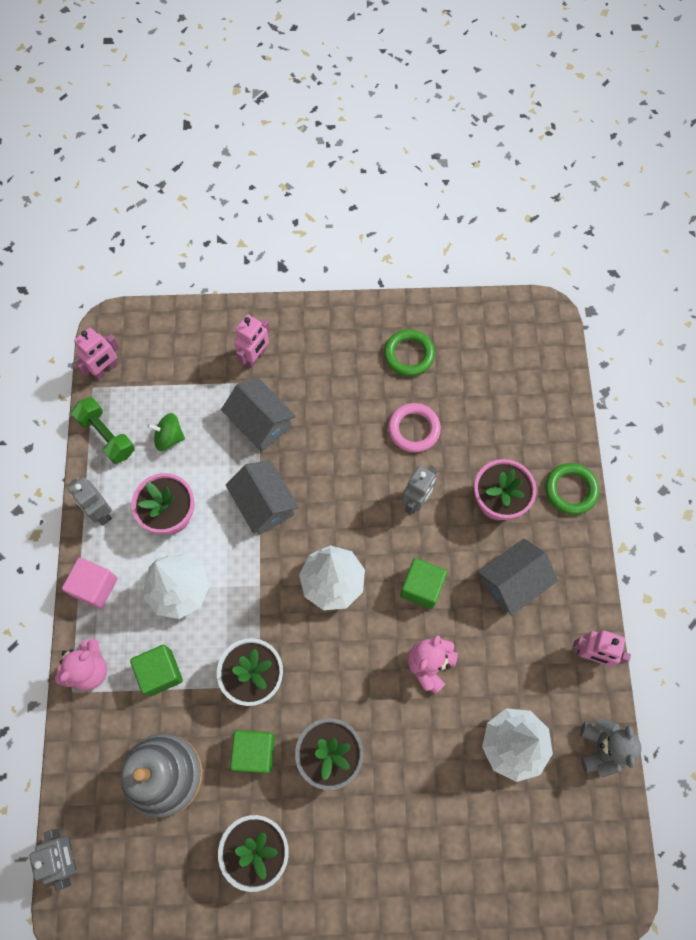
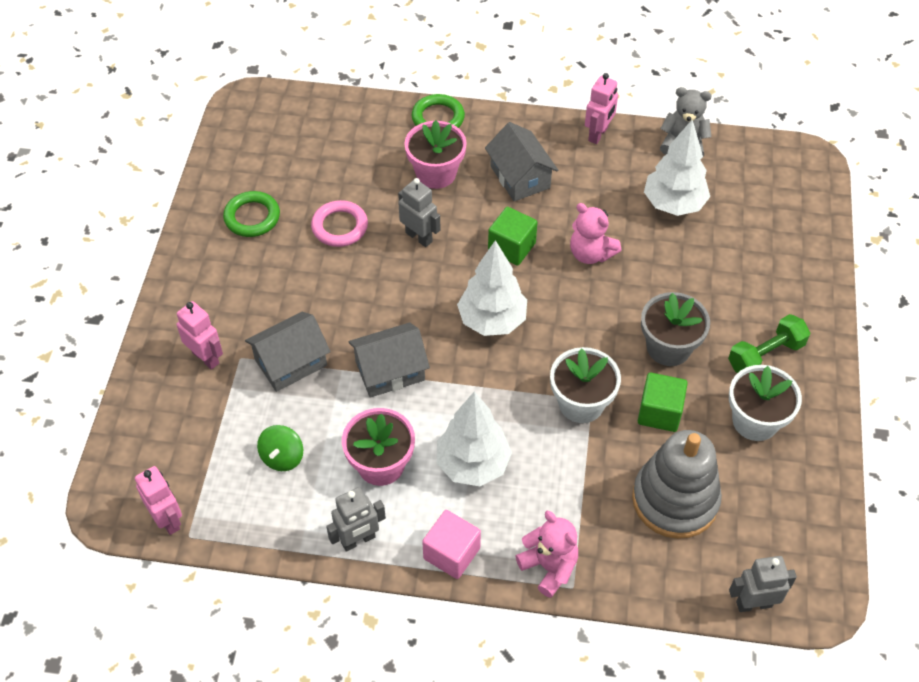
camera: 80 degrees left, 15 degrees down
green dumbbell [71,397,135,464] -> green dumbbell moved to [728,314,810,373]
green cube [130,645,183,696] -> none

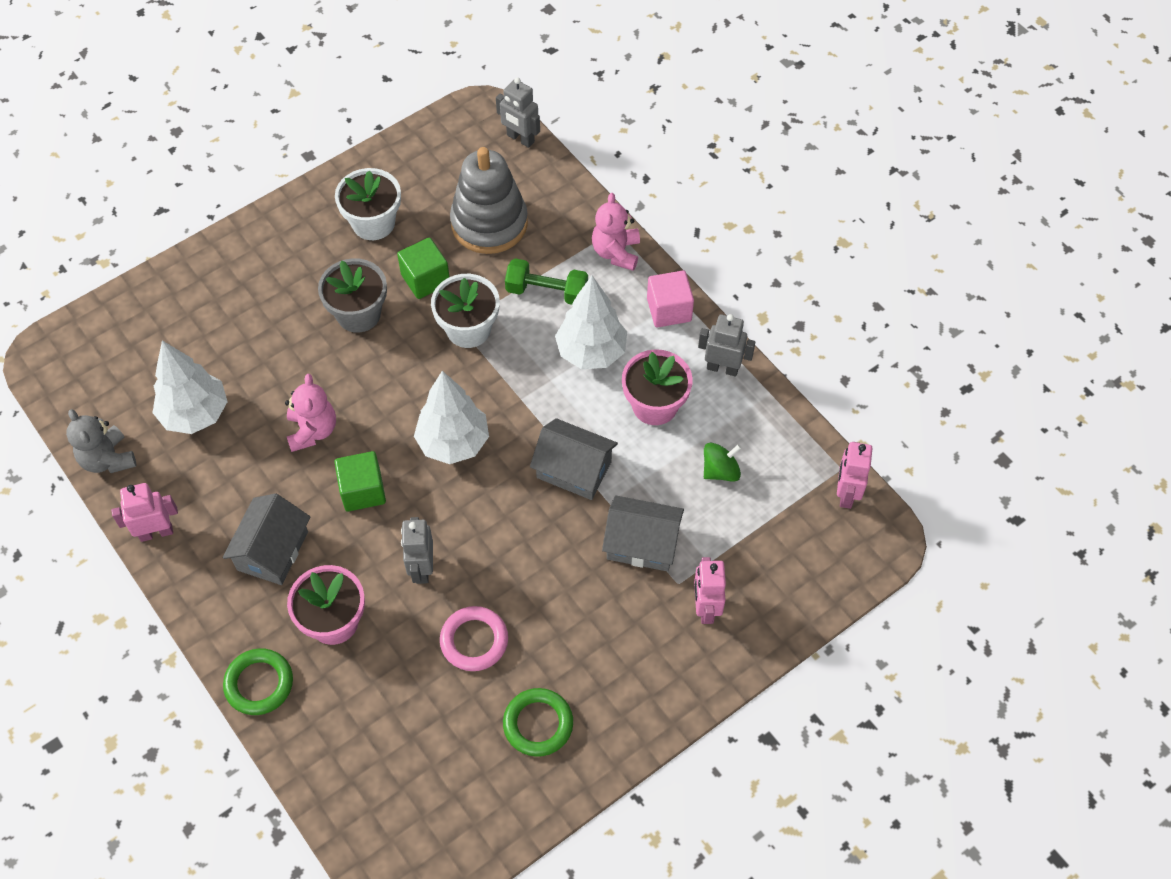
camera: 135 degrees left, 5 degrees up
green dumbbell [728,314,810,373] -> green dumbbell moved to [505,258,588,305]

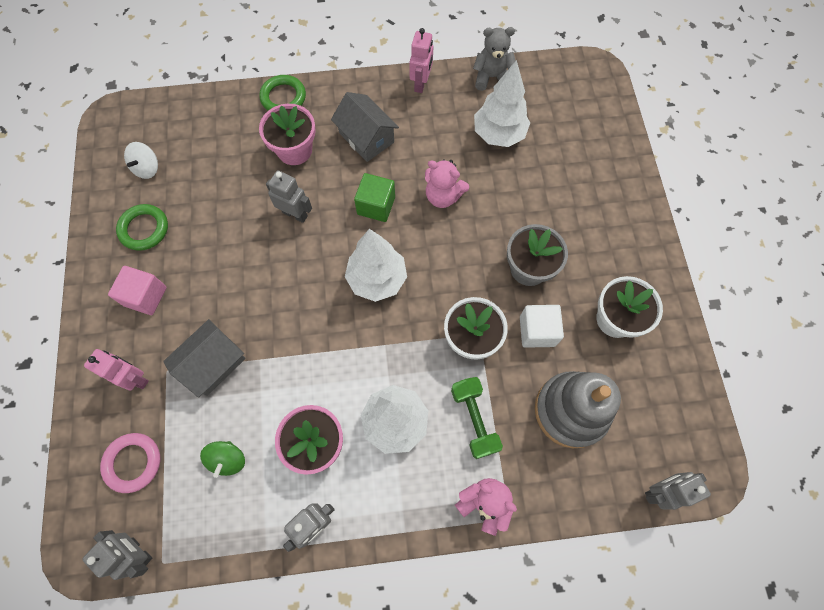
camera: 120 degrees right, 10 degrees up
green cube [397,238,450,299] -> white cube [520,305,564,348]
pink ring [440,606,508,671] -> pink ring moved to [100,433,160,493]
green dumbbell [505,258,588,305] -> green dumbbell turned 60 degrees counterclockwise [451,377,503,459]
grey house [530,418,618,500] -> none
pink cube [647,271,694,327] -> pink cube moved to [108,266,167,315]
pink robot [837,442,872,509] -> grey robot [82,530,152,580]
none -> white spinning top [124,142,158,179]

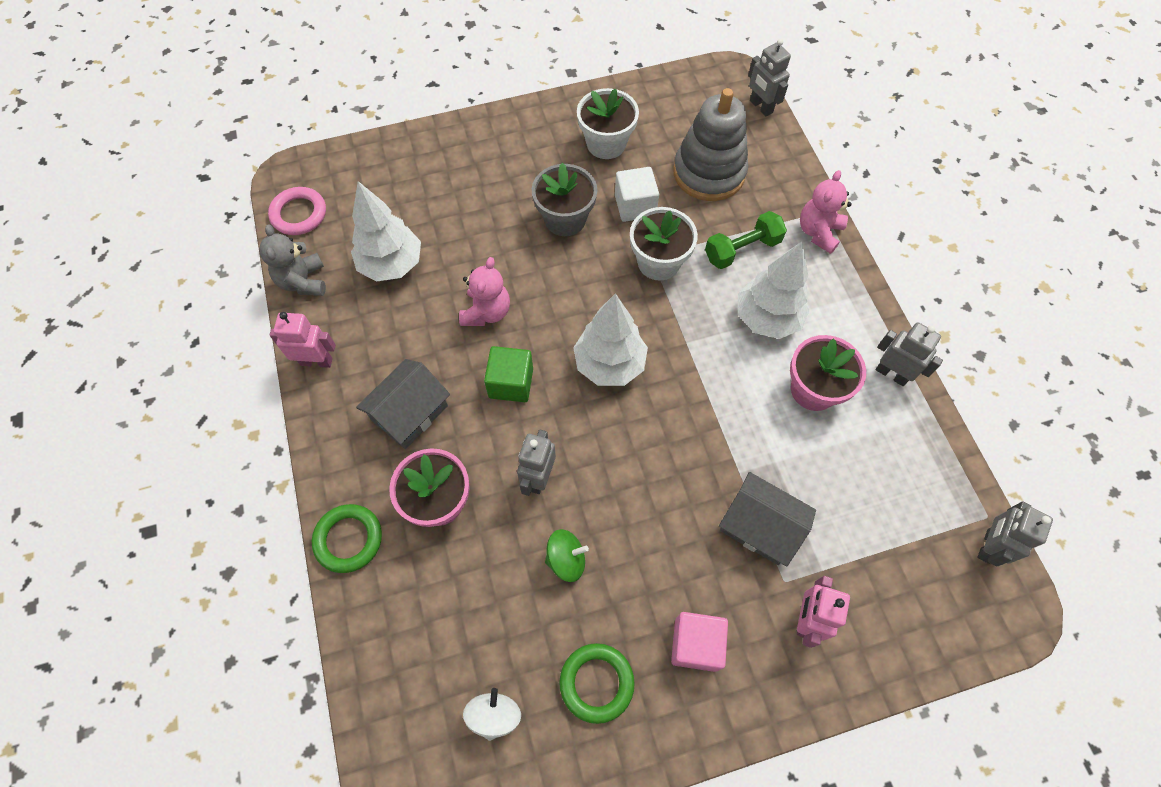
camera: 100 degrees left, 5 degrees down
pink ring [100,433,160,493] -> pink ring moved to [268,187,326,235]
white spinning top [124,142,158,179] -> white spinning top turned 90 degrees counterclockwise [463,688,521,741]
green spinning top [200,441,245,478] -> green spinning top moved to [545,529,589,582]

